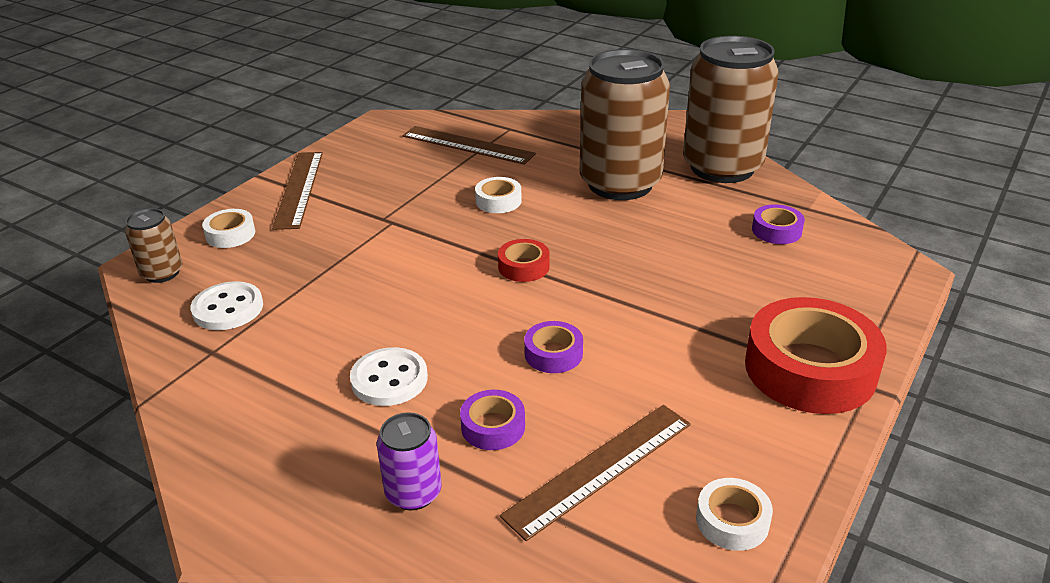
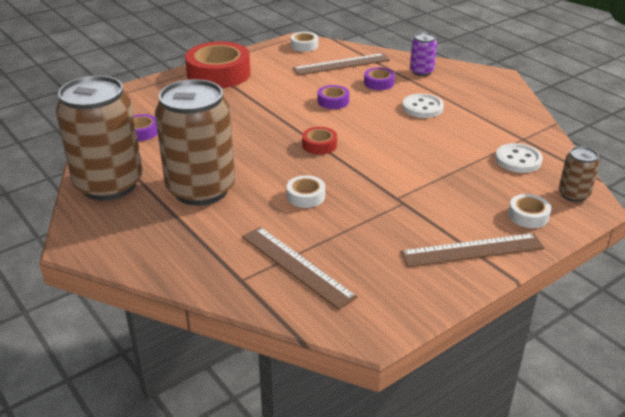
camera: 160 degrees left, 0 degrees up
brown ruler [272,152,323,230] -> brown ruler turned 60 degrees clockwise [401,233,544,267]

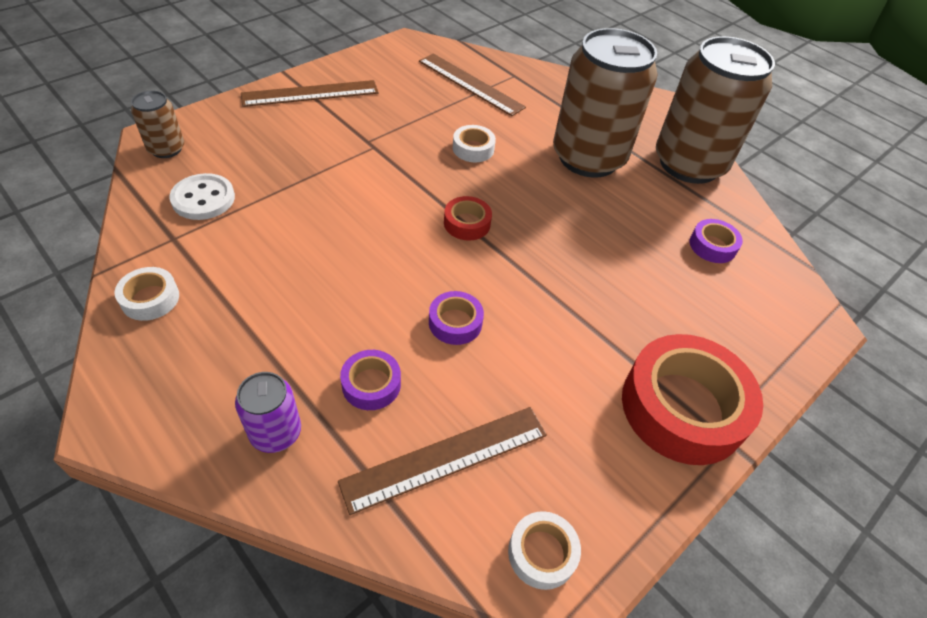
camera: 170 degrees right, 15 degrees up
white button [402,94,444,118] -> none
white tape [508,194,551,228] -> white tape moved to [114,267,179,321]

